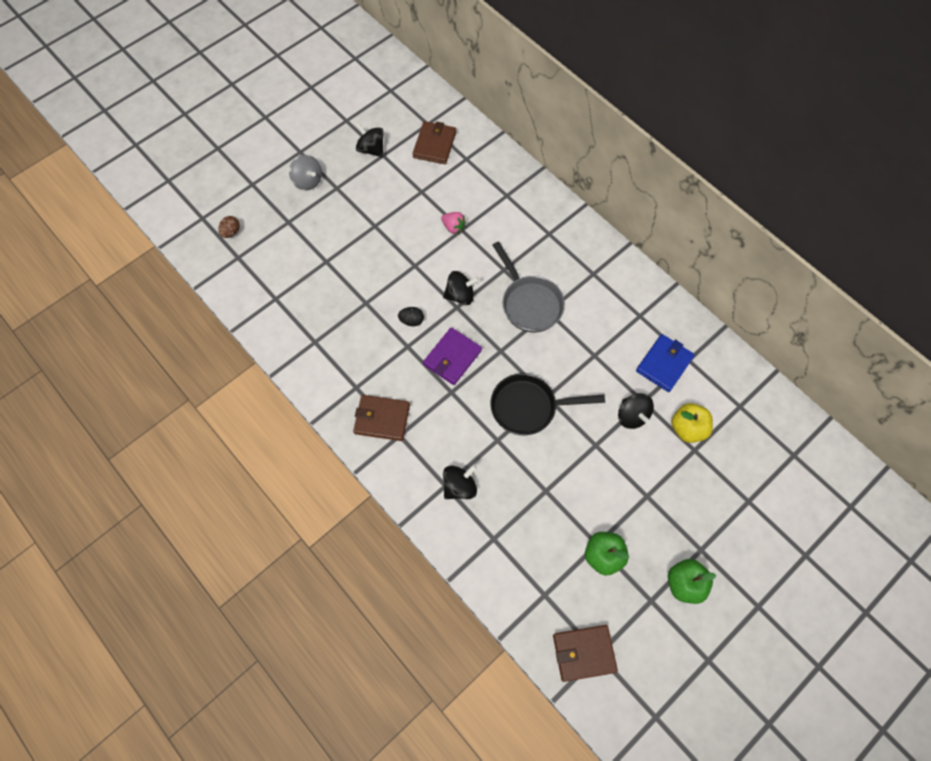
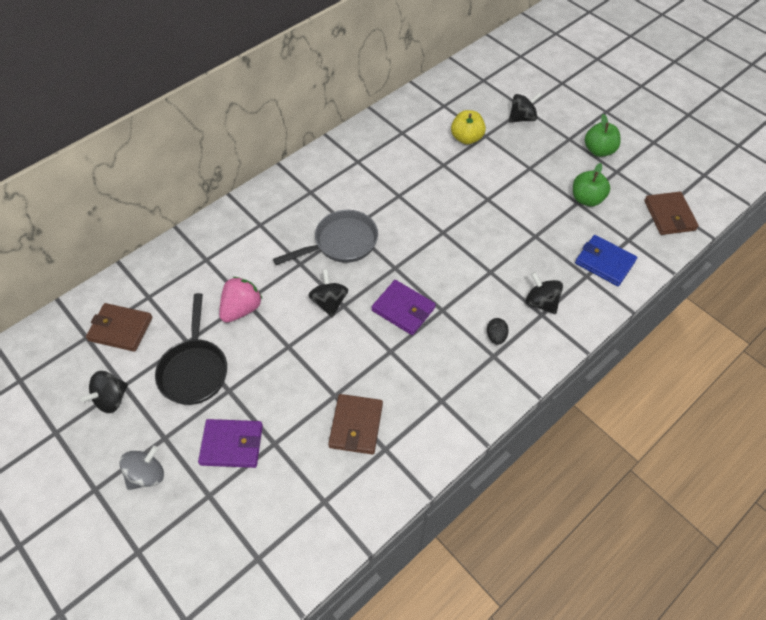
camera: 90 degrees left, 10 degrees down
brown egg [218,216,240,238] -> none
brown wallet [353,395,410,441] -> brown wallet moved to [328,394,383,455]
black egg [398,307,424,327] -> black egg moved to [487,318,509,344]
pink strawberry [441,212,466,234] -> pink strawberry [219,277,262,323], size x1.59
black pan [490,374,605,435] -> black pan moved to [155,293,227,405]
black spinning top [618,393,654,429] -> black spinning top moved to [509,92,542,123]
blue wallet [636,334,695,392] -> blue wallet moved to [575,235,637,286]
none -> purple wallet [198,419,263,468]

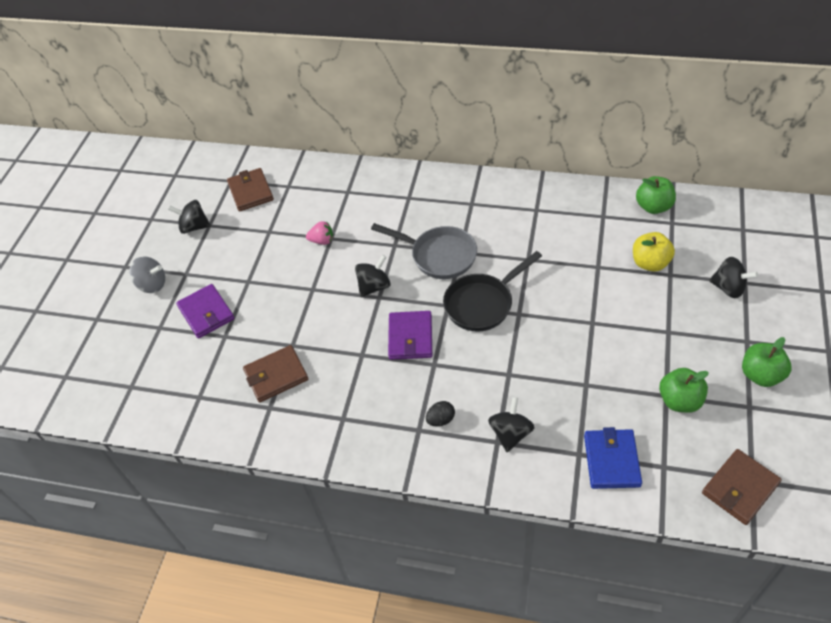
camera: 60 degrees right, 5 degrees down
black pan [155,293,227,405] -> black pan moved to [443,251,542,332]
pink strawberry [219,277,262,323] -> pink strawberry [306,221,333,245], size x0.63
none -> green apple [636,176,676,214]

